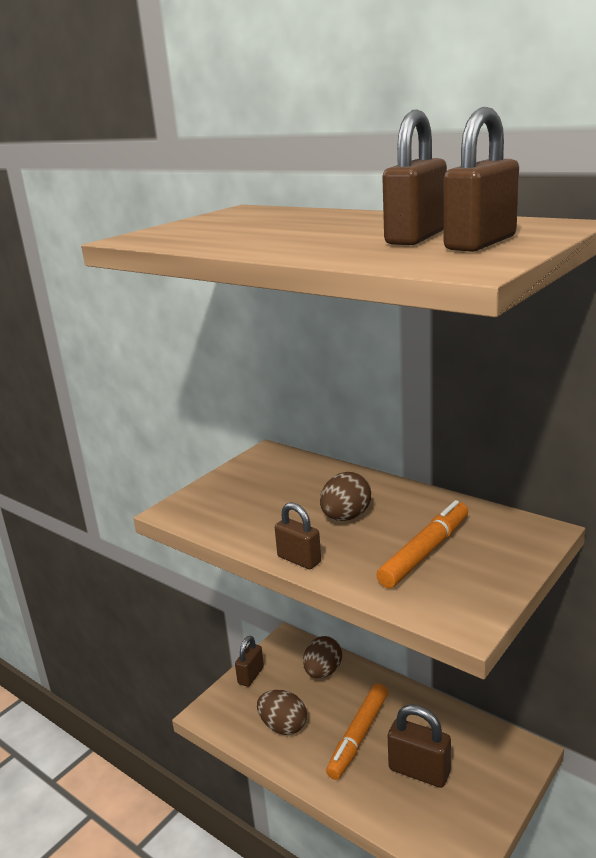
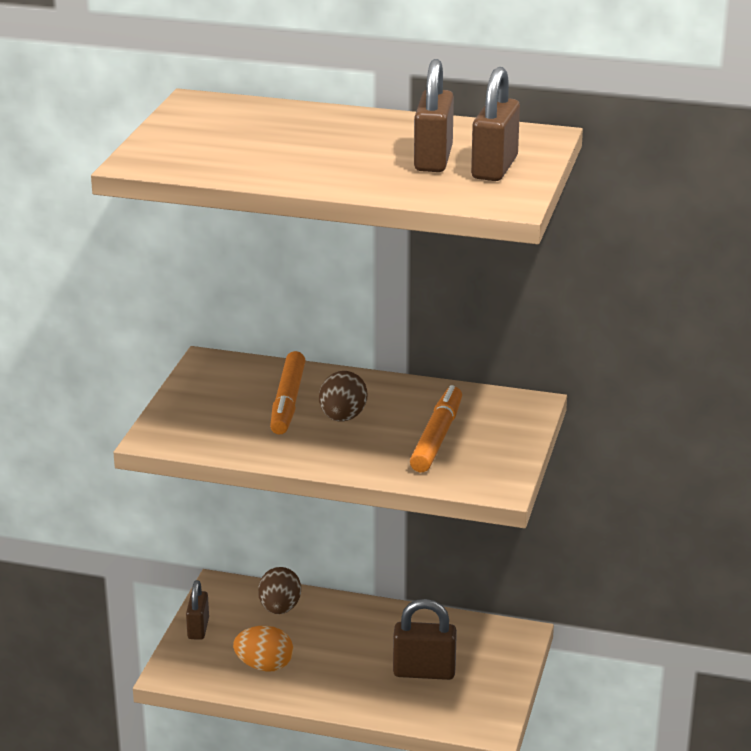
camera: 25 degrees left, 5 degrees up
brown egg [257,690,307,735] -> orange egg [233,626,293,672]
brown padlock [275,502,321,569] -> none
orange marker [326,683,388,780] -> orange marker moved to [270,351,306,435]

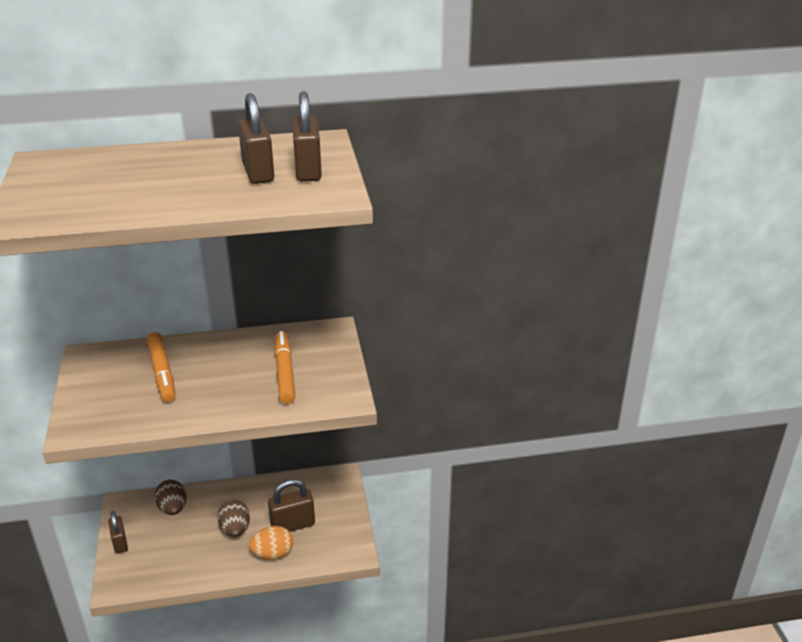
camera: 25 degrees left, 5 degrees up
orange egg [233,626,293,672] -> orange egg moved to [249,526,293,560]
brown egg [319,371,367,422] -> brown egg moved to [217,499,250,537]

